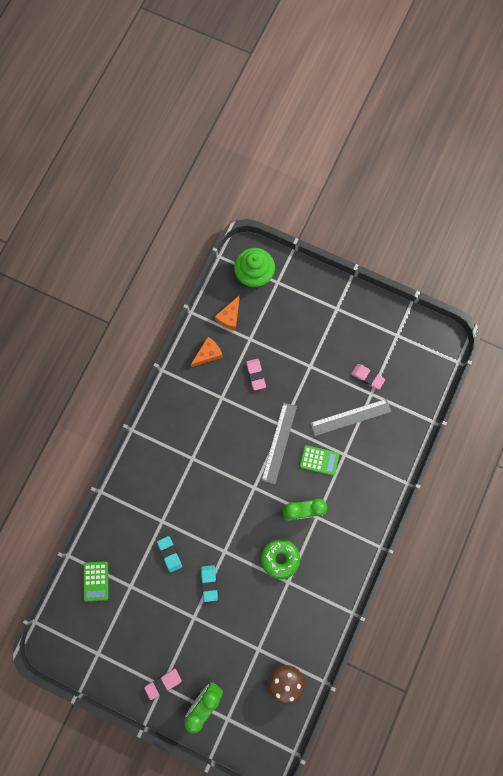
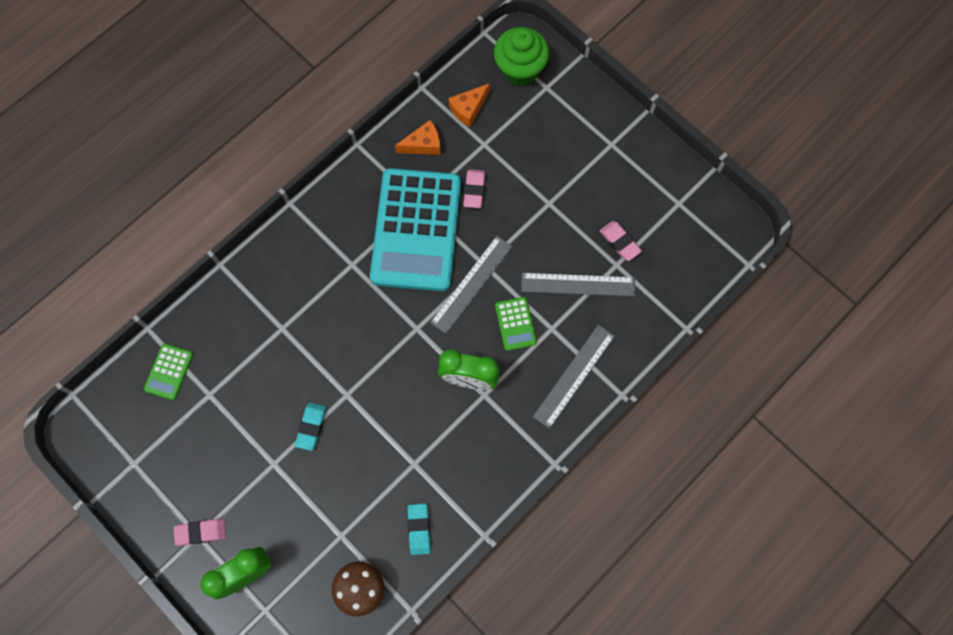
camera: 20 degrees right, 5 degrees down
turquoise eraser [157,536,182,572] -> turquoise eraser moved to [407,504,431,555]
green donut [261,539,300,579] -> none
green calculator [300,445,339,476] -> green calculator turned 45 degrees clockwise [495,297,537,351]
none -> turquoise calculator [370,168,461,291]
none -> grey ruler [533,325,615,429]

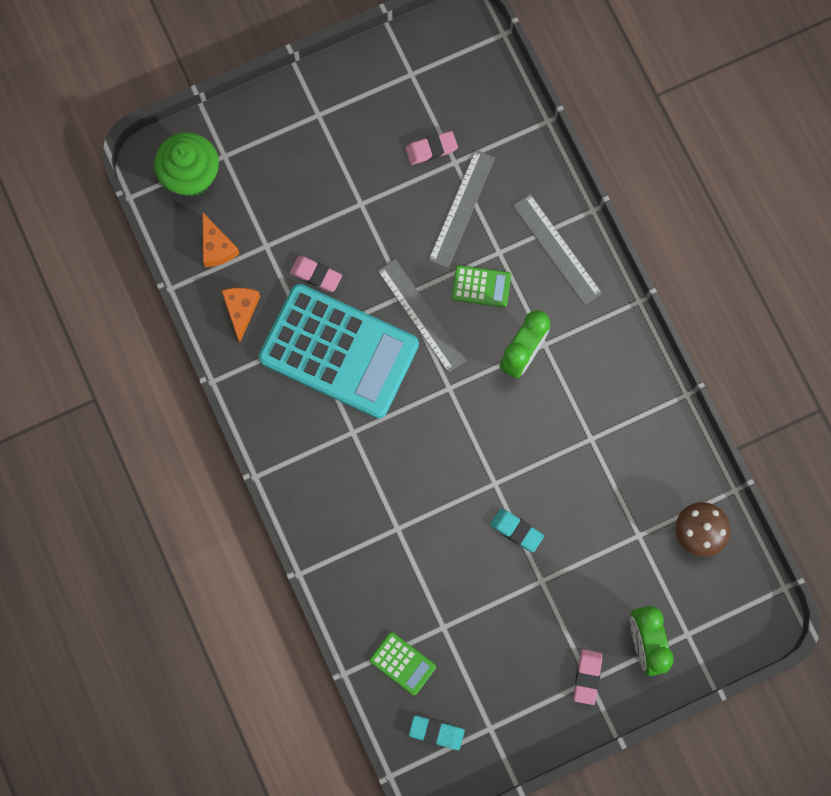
camera: 70 degrees left, 5 degrees up
turquoise eraser [407,504,431,555] -> turquoise eraser moved to [409,715,465,750]

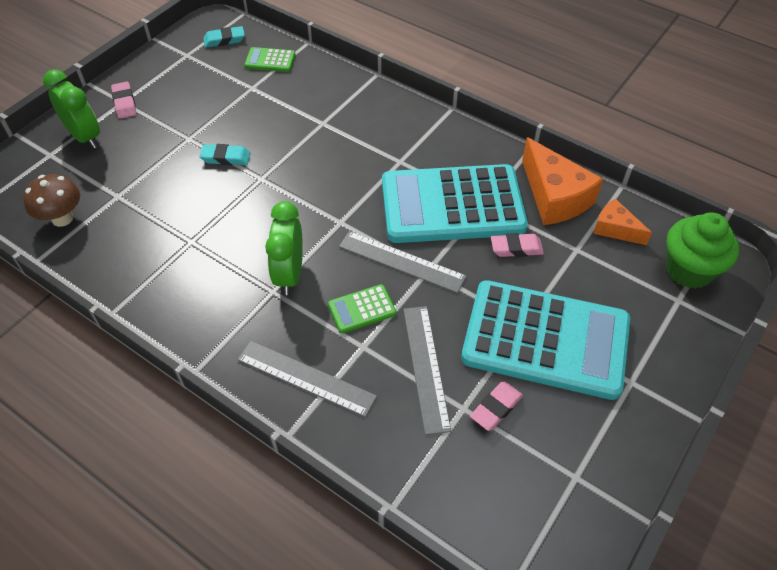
camera: 150 degrees right, 25 degrees down
orange cheese [221,288,260,342] -> orange cheese [522,137,603,225], size x1.76
none -> turquoise calculator [461,280,630,400]

